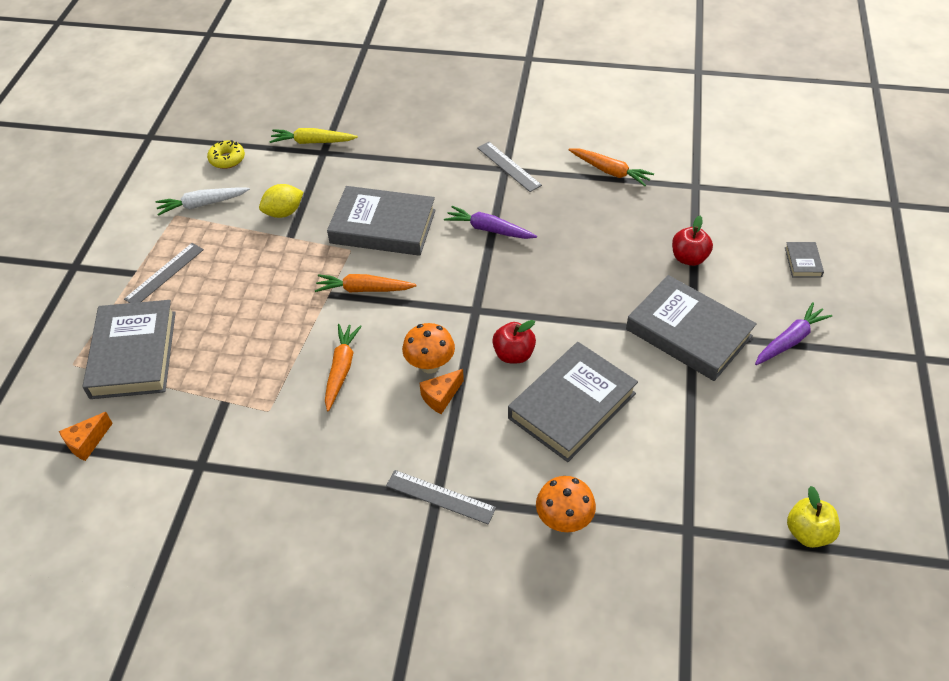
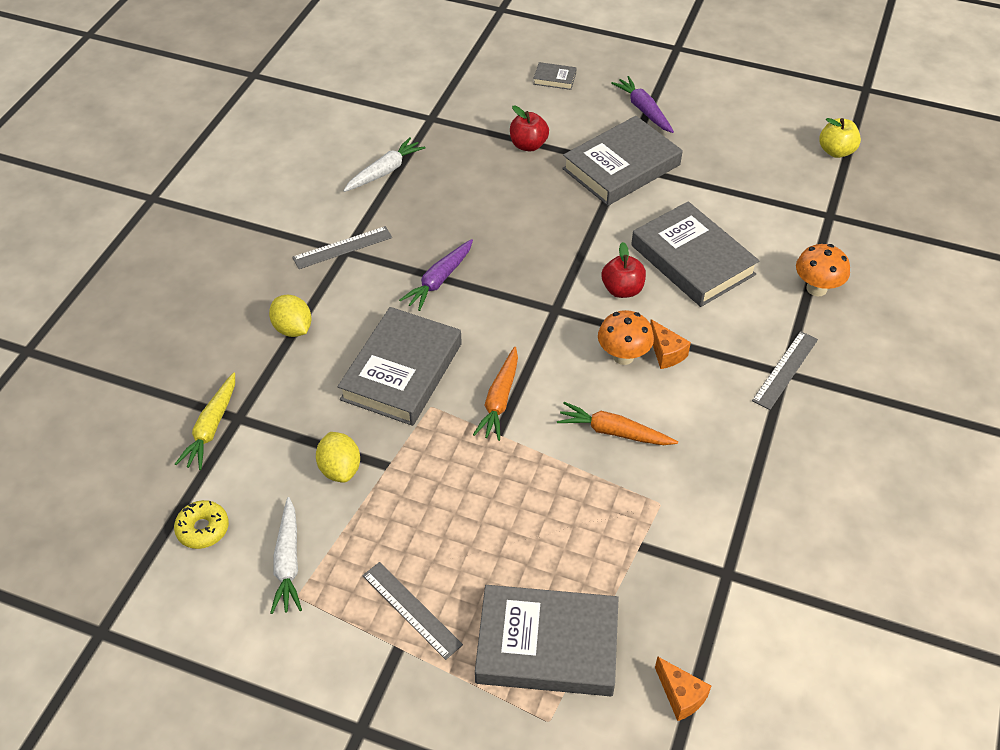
camera: 80 degrees left, 0 degrees up
orange carrot [568,148,654,186] -> white carrot [343,137,425,192]
none -> yellow lemon [269,295,312,337]

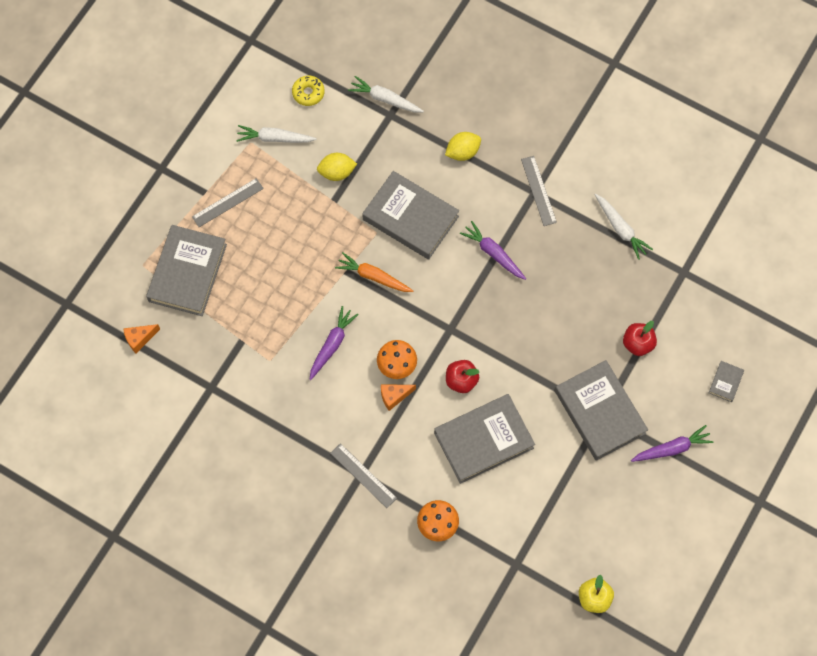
camera: 100 degrees right, 20 degrees up
yellow carrot [175,372,235,470] -> white carrot [348,76,424,112]
orange carrot [557,402,678,445] -> purple carrot [309,306,359,380]

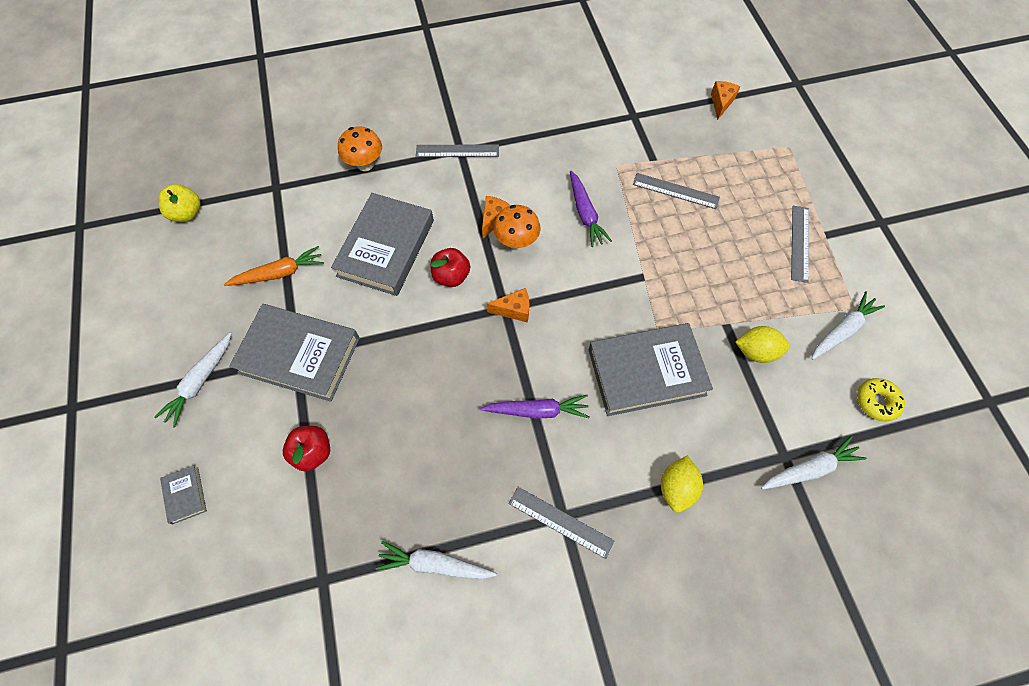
camera: 135 degrees right, 5 degrees down
grey book [146,225,227,316] -> none
yellow lemon [317,153,357,181] -> yellow lemon turned 60 degrees clockwise [736,326,790,363]
orange carrot [335,252,413,292] -> orange carrot moved to [224,246,324,286]
purple carrot [631,425,714,462] -> white carrot [155,333,232,428]
none -> orange cheese [487,288,529,323]
none -> grey ruler [633,173,720,209]

